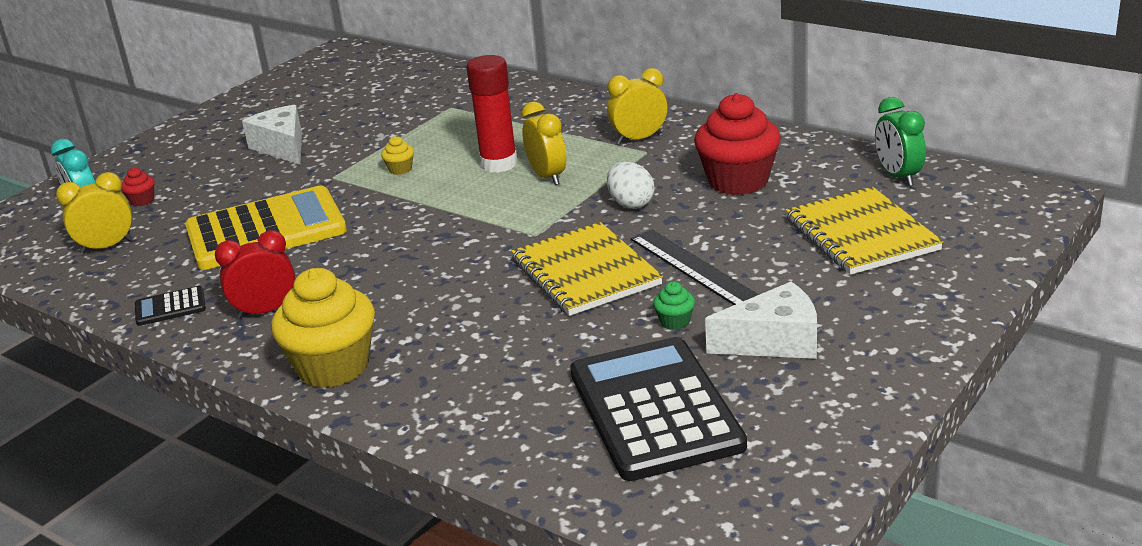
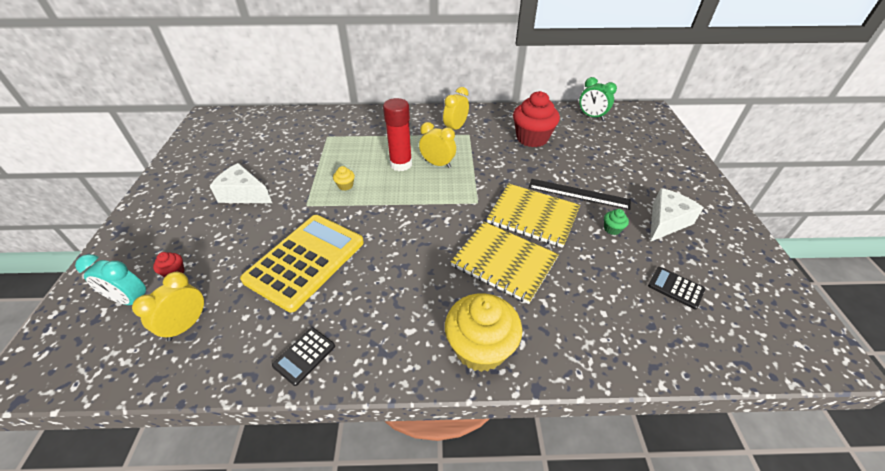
camera: 40 degrees left, 15 degrees up
red clock [215,230,295,318] -> none
black calculator [570,337,747,481] -> black calculator [648,267,705,309], size x0.42
white egg [607,162,654,209] -> none
yellow notebook [786,187,943,275] -> yellow notebook moved to [450,222,559,304]

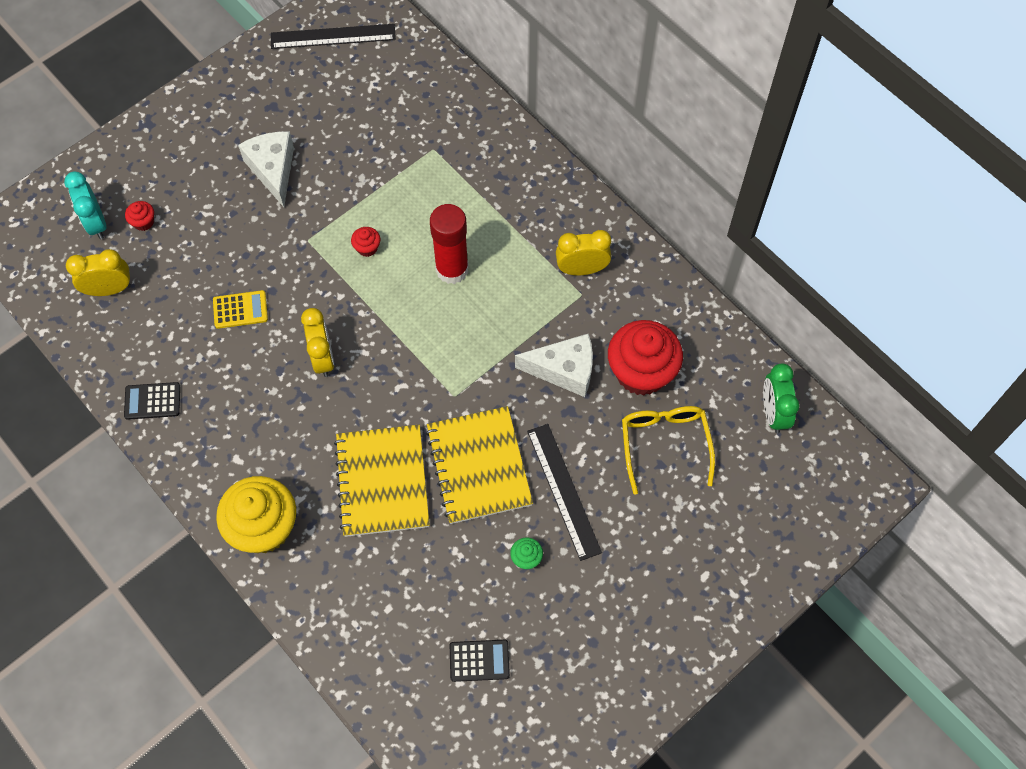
camera: 50 degrees right, 20 degrees up
yellow calculator [240,215,364,312] -> yellow calculator [213,290,268,329], size x0.42
yellow cupcake [333,166,355,191] -> red cupcake [351,227,380,257]
yellow clock [419,122,456,168] -> yellow clock moved to [301,308,334,377]
black calculator [648,267,705,309] -> black calculator turned 90 degrees clockwise [450,640,510,682]
white cheese [650,188,704,242] -> white cheese moved to [515,334,593,397]
none -> black ruler [271,24,396,49]
none -> yellow glasses [622,406,715,495]

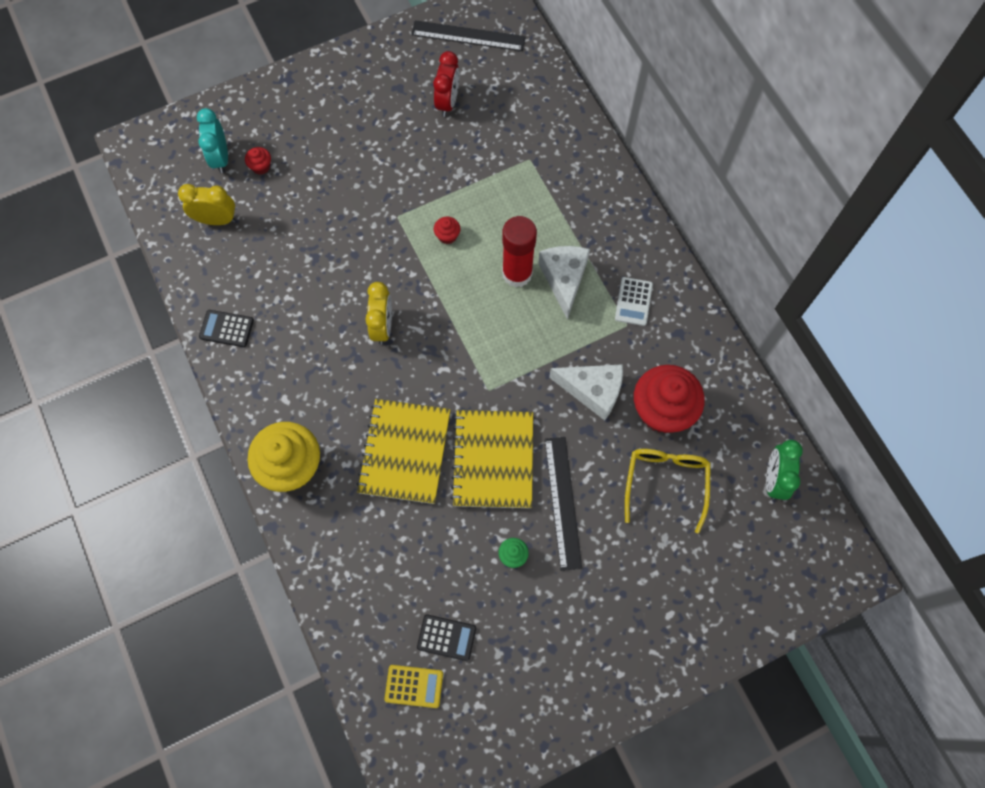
camera: 15 degrees right, 5 degrees up
yellow calculator [213,290,268,329] -> yellow calculator moved to [385,665,443,708]
white cheese [238,132,294,207] -> white cheese moved to [538,246,590,320]
yellow clock [556,230,611,276] -> white calculator [615,277,653,326]
none -> red clock [433,51,459,117]

